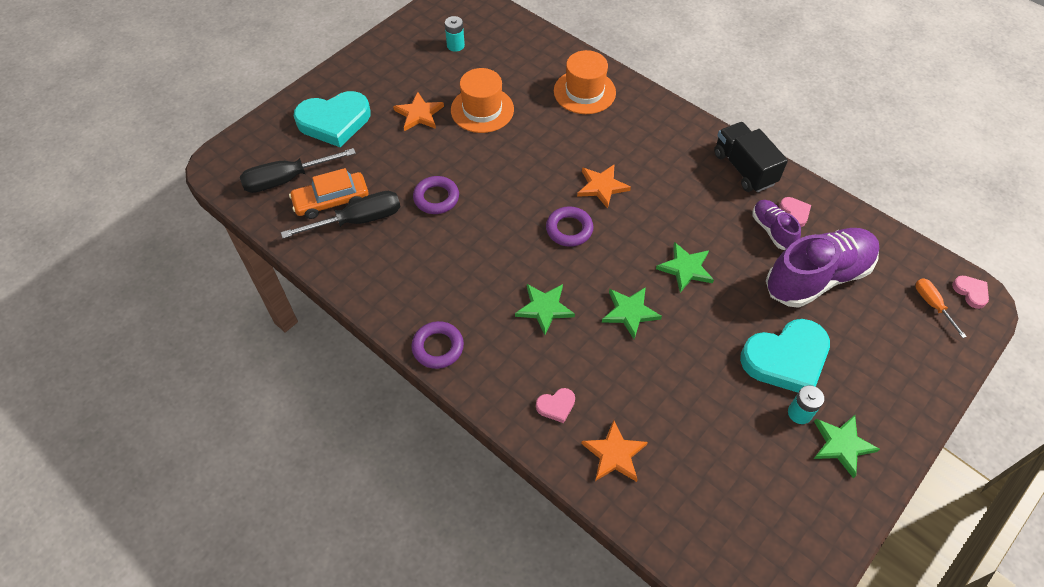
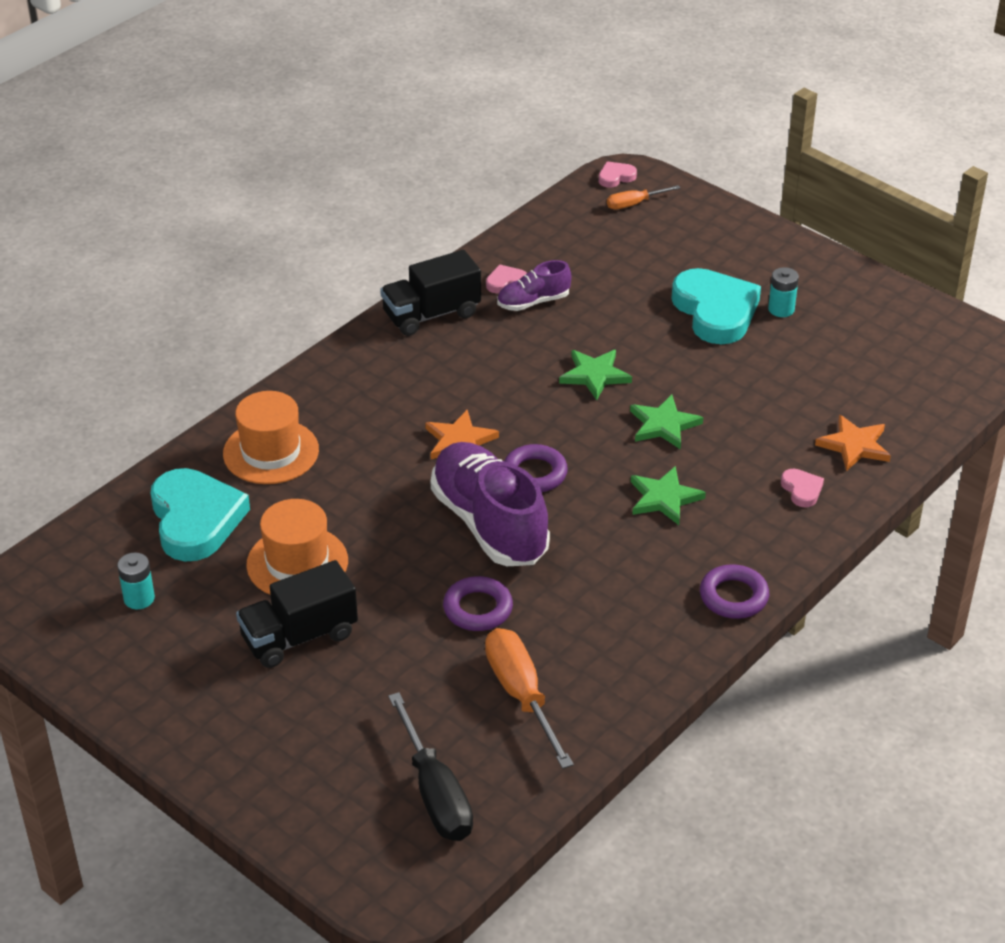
camera: 90 degrees left, 15 degrees down
black screwdriver [281,191,401,239] -> orange screwdriver [485,628,574,769]
orange car [289,168,369,219] -> none
turquoise heart [294,91,371,147] -> turquoise heart moved to [151,468,250,562]
orange star [393,92,444,131] -> black truck [236,560,358,668]
purple shoe [766,228,879,308] -> purple shoe moved to [431,442,550,566]
green star [814,415,880,478] -> none

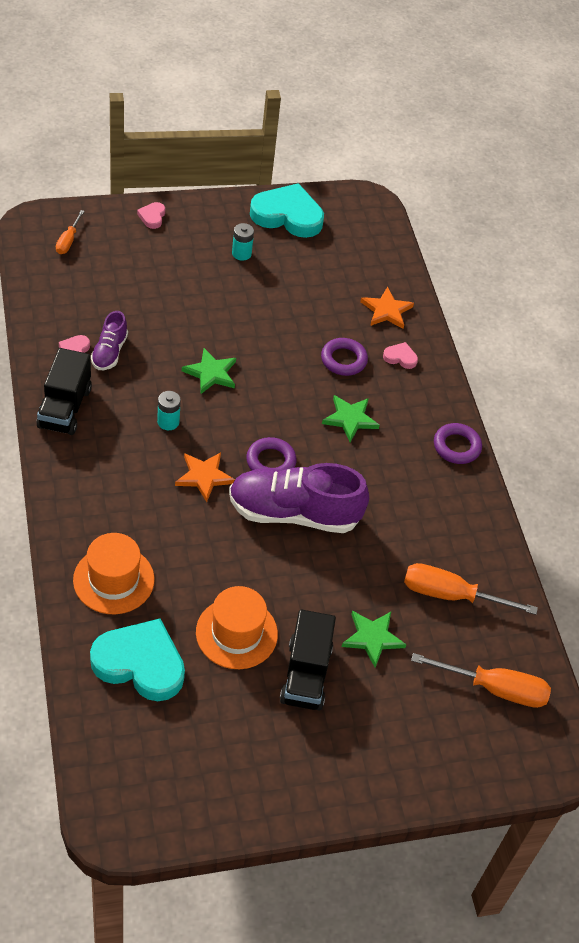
camera: 60 degrees left, 10 degrees up
turquoise battery [117,553,155,609] -> turquoise battery moved to [157,391,181,430]
black screwdriver [388,692,473,841] -> orange screwdriver [411,653,551,708]
purple ring [443,576,513,631] -> purple ring moved to [321,338,368,376]
pink heart [599,161,637,188] -> pink heart moved to [137,202,165,229]
green star [630,395,703,450] -> green star moved to [342,611,407,667]
turquoise heart [671,268,761,344] -> turquoise heart moved to [250,183,324,238]

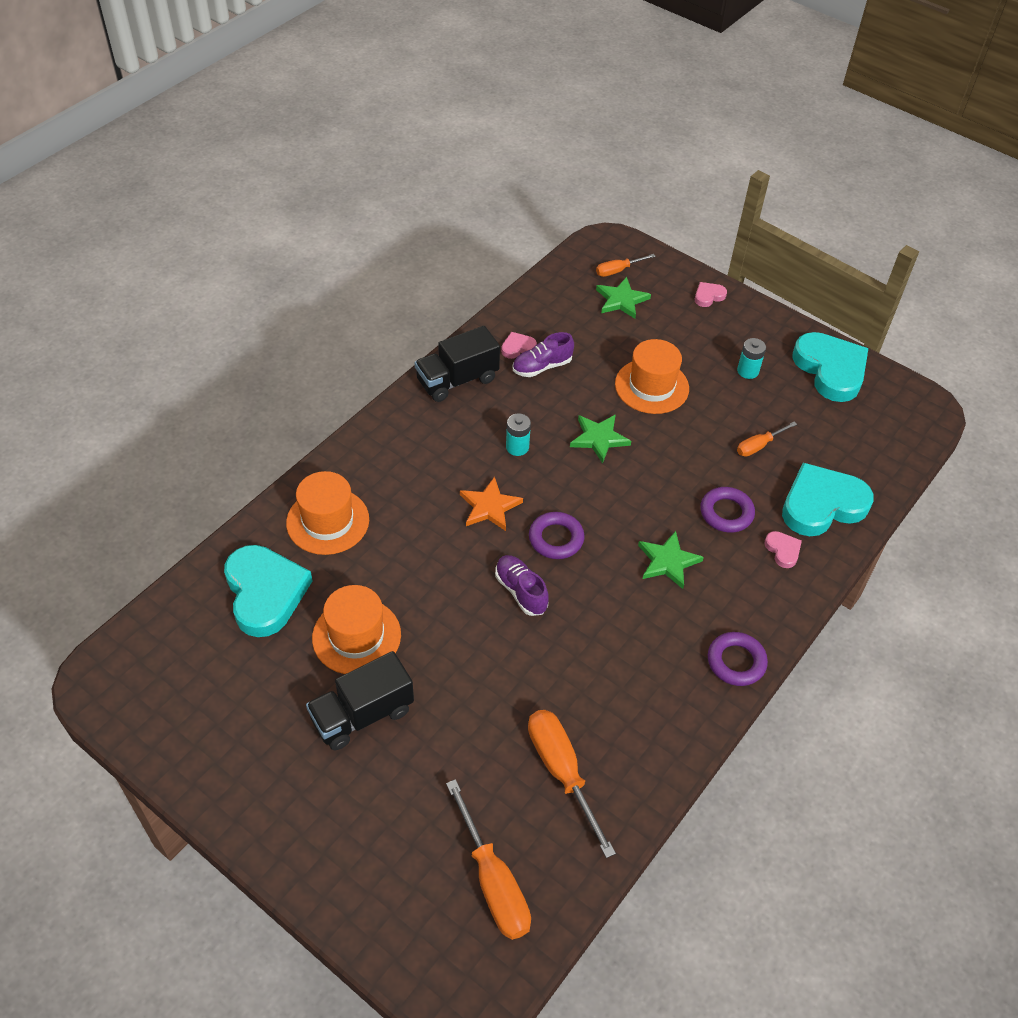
camera: 55 degrees right, 0 degrees up
purple shoe [229,463,369,533] -> purple shoe [495,555,549,616], size x0.50
green star [342,611,407,667] -> green star moved to [596,277,651,319]
orange star [360,287,414,329] -> turquoise heart [782,463,874,536]
none -> orange hat [615,339,689,414]
none -> orange screwdriver [737,422,797,457]

